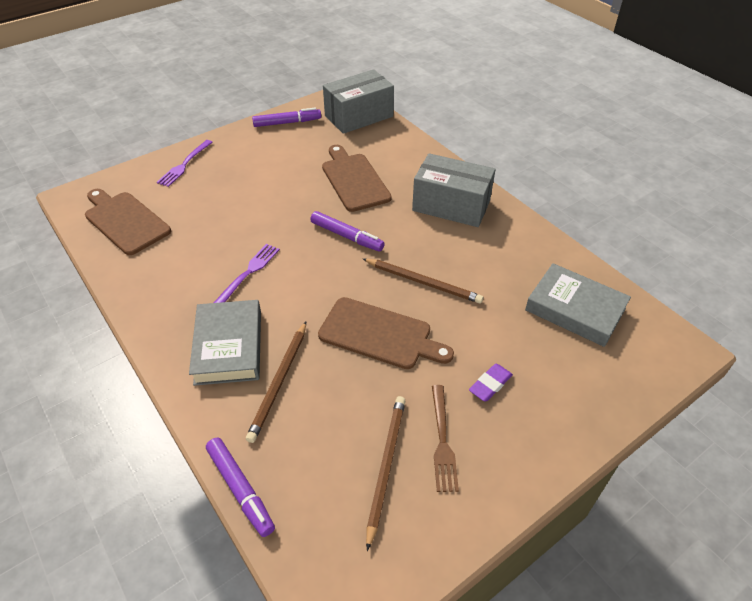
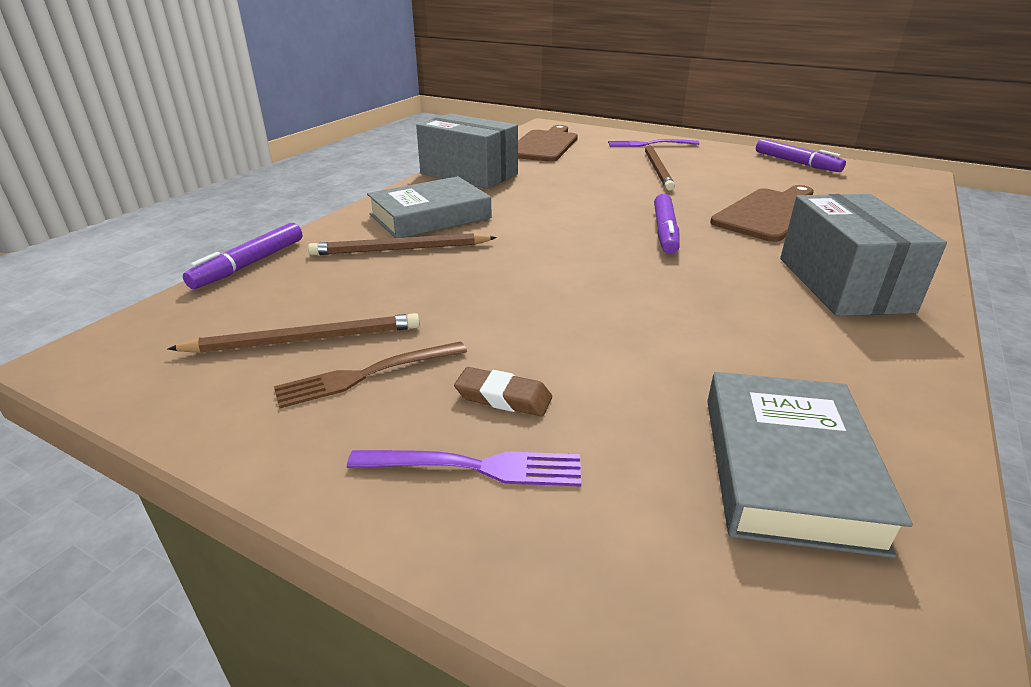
camera: 65 degrees right, 15 degrees down
purple fork [214,244,280,303] -> purple fork moved to [347,450,581,487]
brown cutting board [318,297,454,369] -> none
grey box [323,69,394,134] -> grey box moved to [416,114,518,189]
brown pencil [363,258,483,303] -> brown pencil moved to [645,145,675,191]
purple eraser [469,364,513,402] -> brown eraser [454,367,552,416]

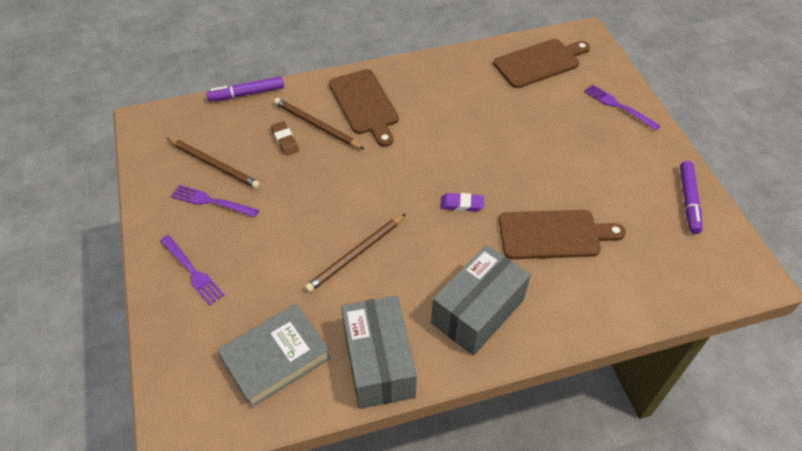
camera: 45 degrees right, 20 degrees up
brown fork [274,341,467,409] -> purple fork [171,185,259,217]
grey book [367,176,492,238] -> brown cutting board [329,69,399,147]
grey box [416,114,518,189] -> grey box moved to [341,295,417,409]
brown eraser [454,367,552,416] -> brown eraser moved to [271,121,299,156]
brown pencil [645,145,675,191] -> brown pencil moved to [305,214,406,293]
purple marker [654,194,680,254] -> purple eraser [440,193,484,212]

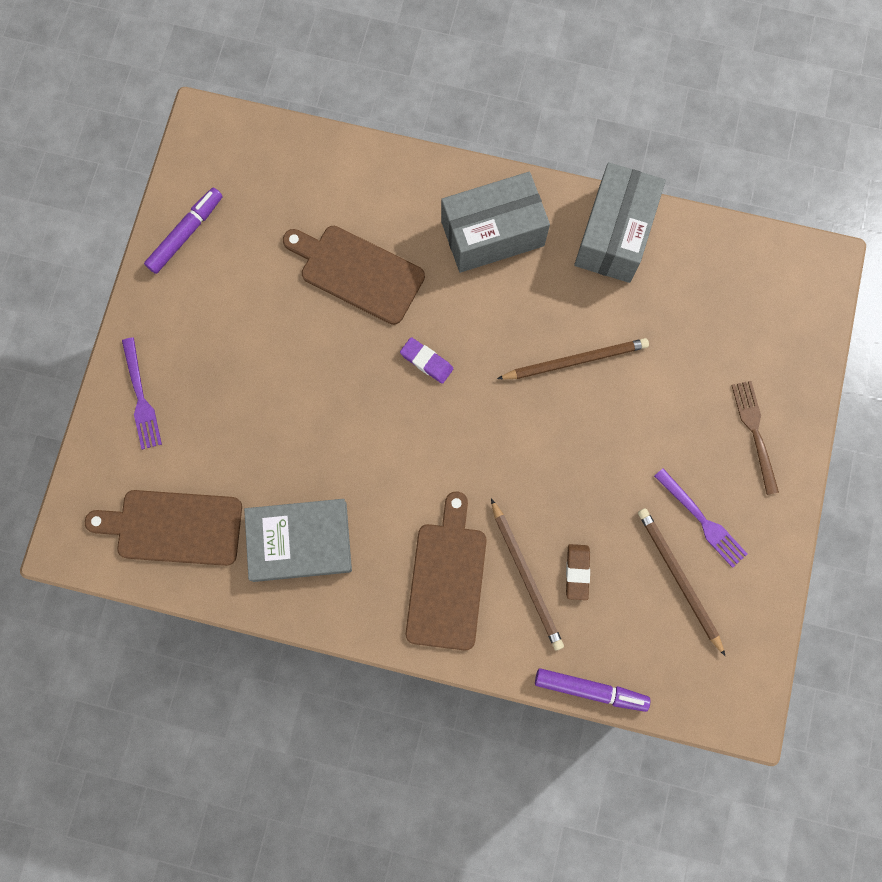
camera: 150 degrees left, 25 degrees up
purple fork [160,235,225,305] -> brown fork [731,381,779,495]
grey book [217,304,331,408] -> grey book moved to [244,499,352,582]

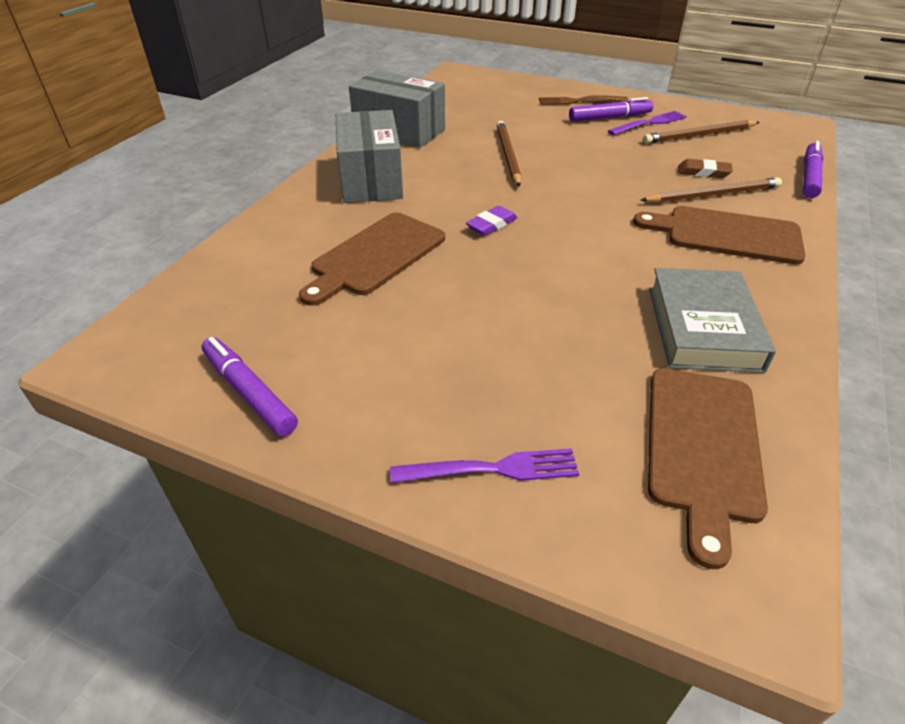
camera: 80 degrees left, 35 degrees down
none -> purple marker [569,97,653,122]

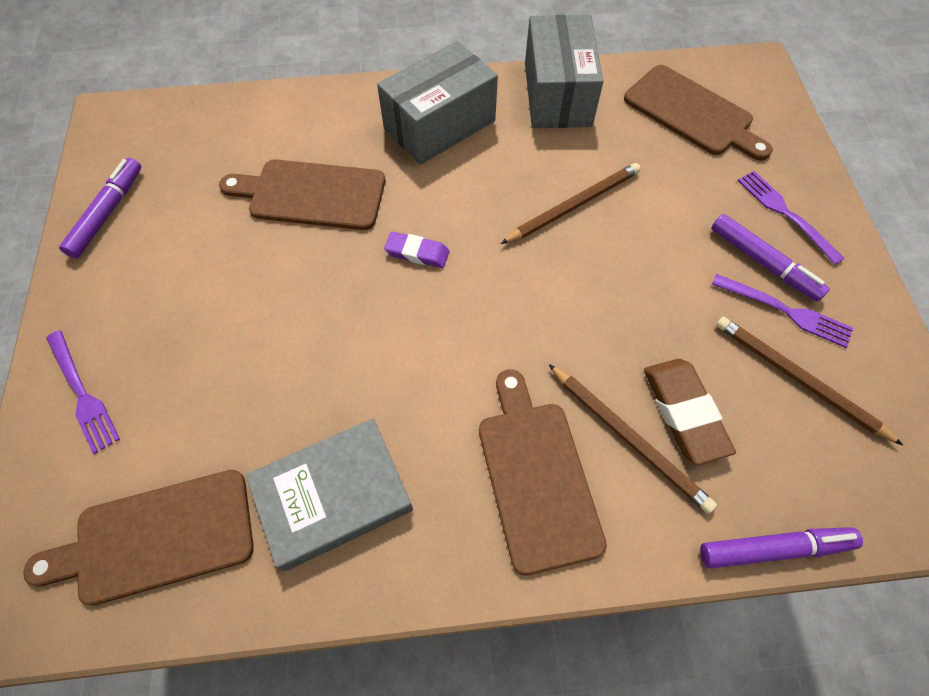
camera: 60 degrees right, 20 degrees up
brown fork [539,95,628,105] -> purple fork [738,171,845,265]
brown eraser [678,159,733,178] -> brown eraser [644,359,736,465], size x1.62
none -> brown cutting board [624,65,773,161]

